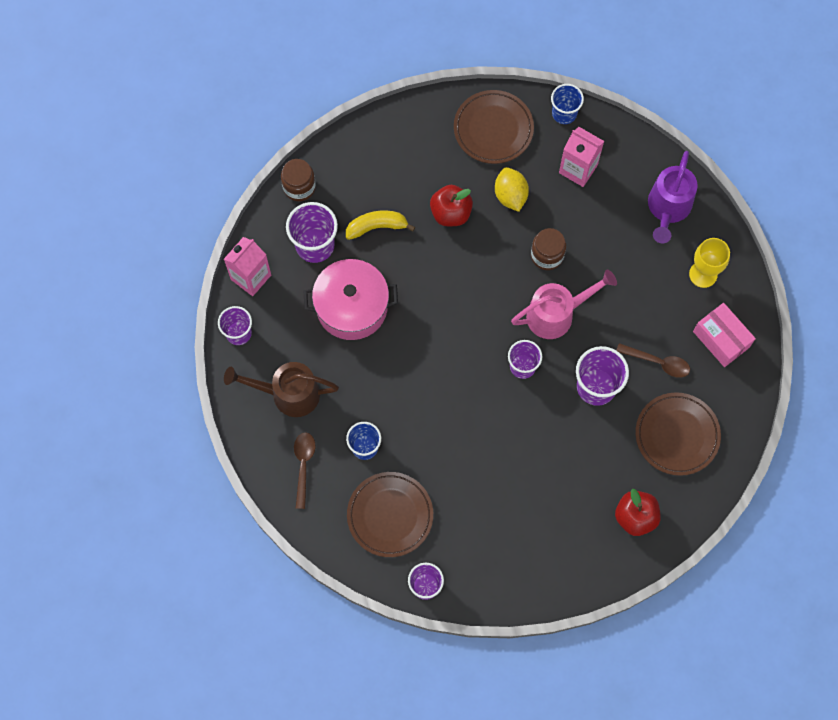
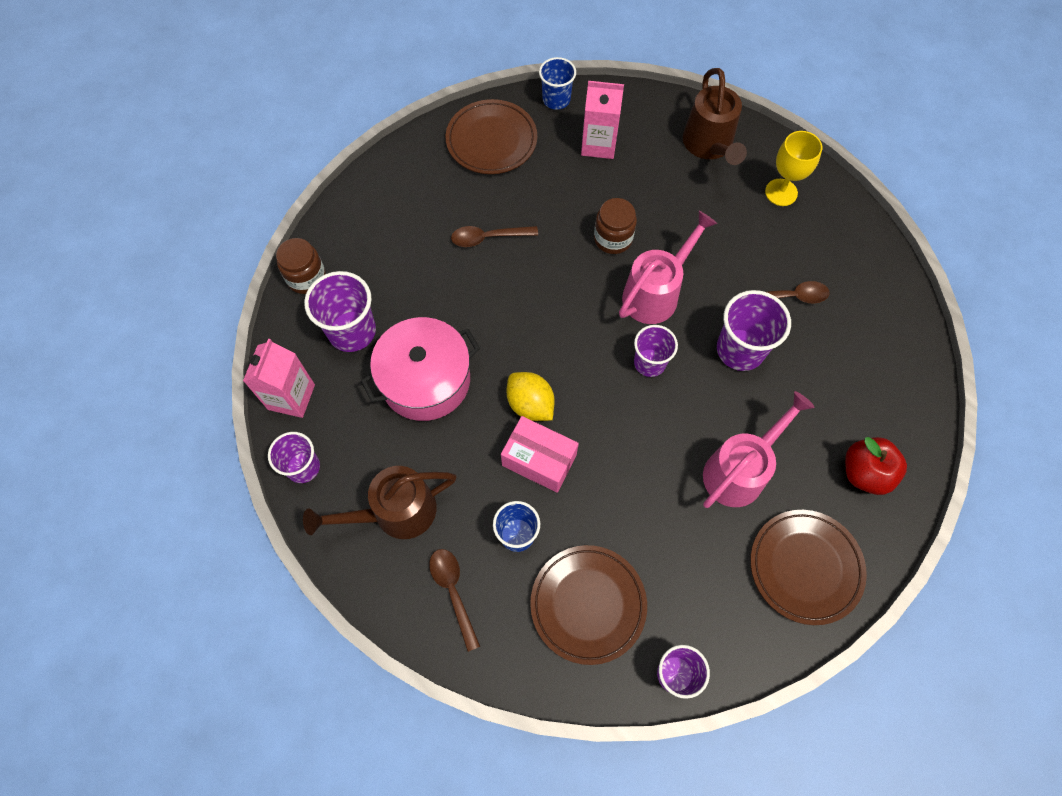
camera: 25 degrees left, 5 degrees down
yellow banana [346,210,415,240] -> none
red apple [430,185,473,226] -> brown spoon [451,226,538,247]
yellow lemon [495,167,529,212] -> yellow lemon moved to [507,372,555,421]
brown plate [635,393,721,476] -> brown plate moved to [750,510,867,625]
purple watering can [648,151,698,243] -> brown watering can [683,68,747,165]
pink box [693,303,756,367] -> pink box moved to [501,416,579,493]
none -> pink watering can [703,391,815,508]

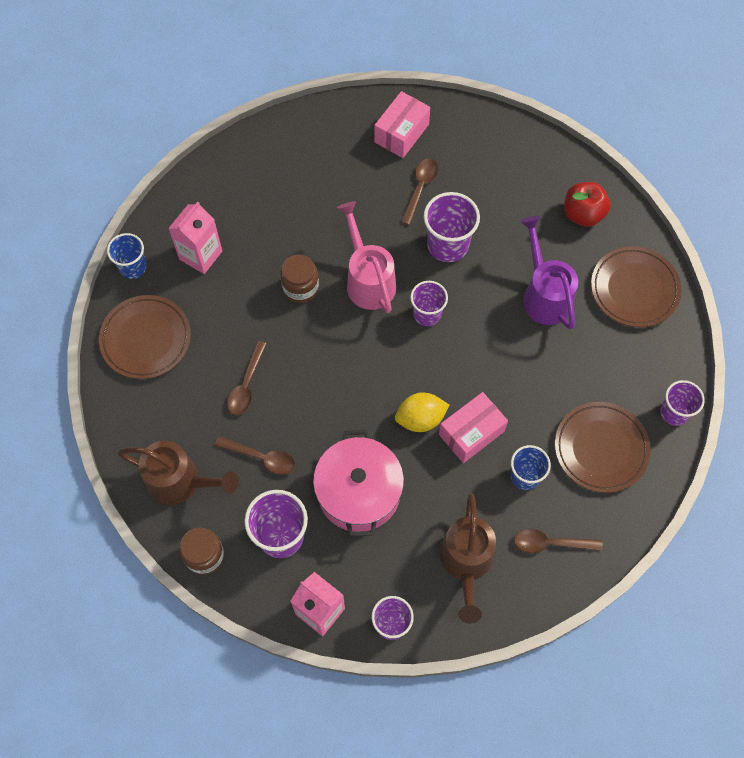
camera: 65 degrees left, 0 degrees up
brown watering can [683,68,747,165] -> brown watering can moved to [118,441,239,505]
pink watering can [703,391,815,508] -> purple watering can [520,216,578,329]
yellow goblet [765,131,822,206] -> none
none -> brown spoon [214,436,296,475]
none -> pink box [374,91,430,158]

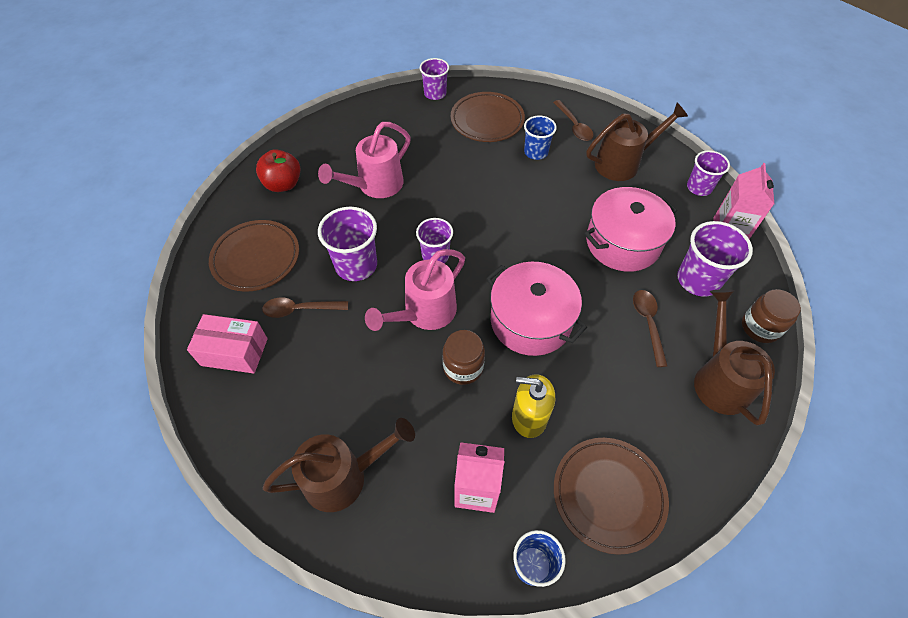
camera: 115 degrees left, 10 degrees down
brown spoon [227,341,267,415] -> none
yellow lemon [395,393,449,432] -> none
pink box [439,392,508,463] -> none
purple watering can [520,216,578,329] -> pink watering can [318,122,411,198]
brown plate [591,246,682,327] -> brown plate moved to [209,220,299,292]
none -> brown watering can [263,418,415,512]
none -> pink pot [486,262,587,356]
none -> yellow soap dispenser [512,374,555,438]

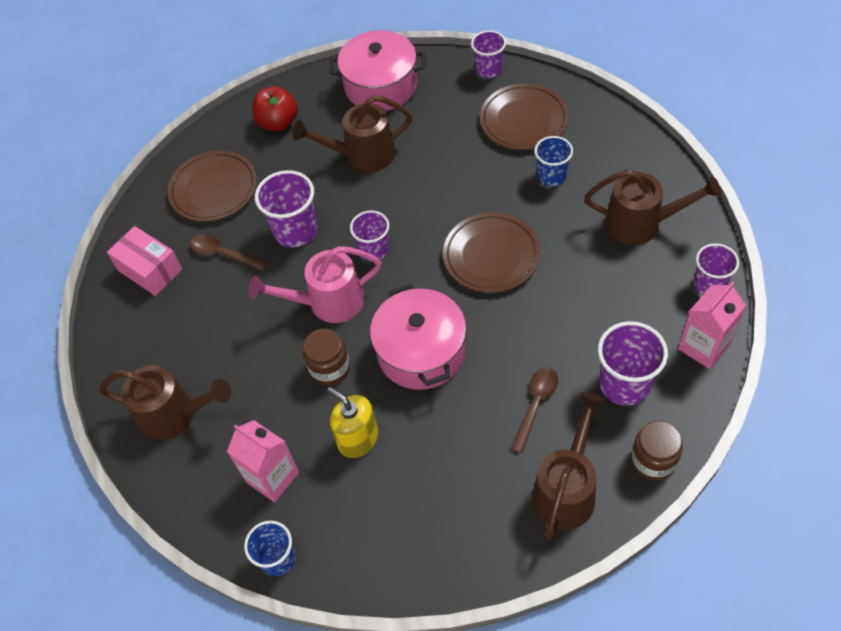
camera: 35 degrees right, 0 degrees up
pink watering can [318,122,411,198] -> brown watering can [292,95,412,172]
brown spoon [553,100,593,141] -> none
brown plate [554,438,669,555] -> brown plate moved to [443,213,540,293]
pink pot [584,187,677,272] -> pink pot moved to [329,30,426,111]

